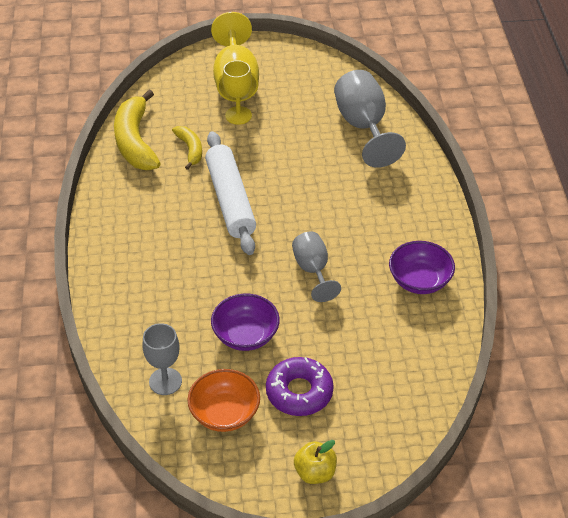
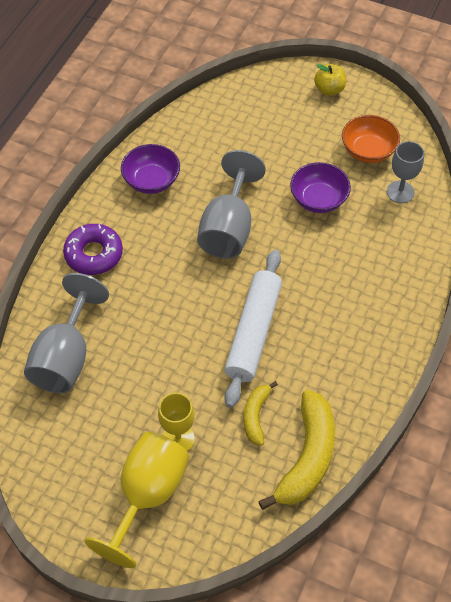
camera: 150 degrees left, 10 degrees up
purple donut [266,357,334,416] -> purple donut moved to [63,224,123,275]
grey goblet [292,231,341,302] -> grey goblet [197,150,266,259], size x1.61

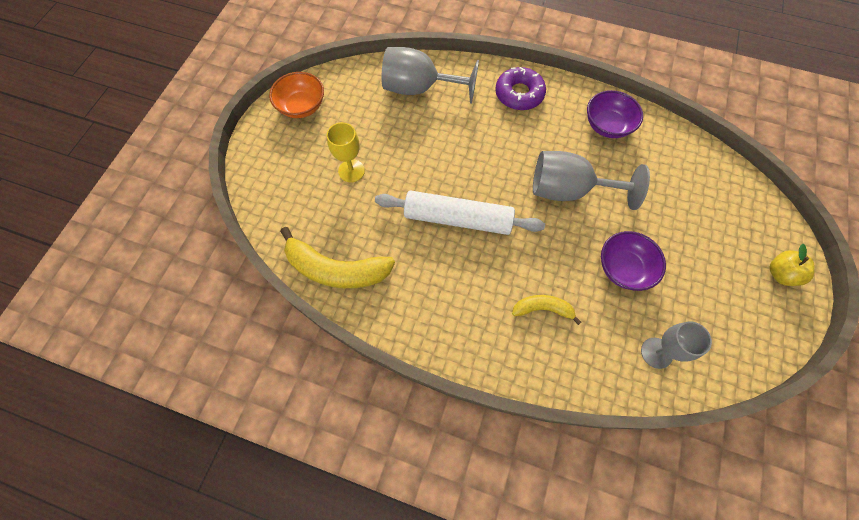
camera: 85 degrees right, 10 degrees up
yellow goblet [85,432,189,568] -> none
yellow banana [244,381,278,446] -> yellow banana moved to [512,295,581,325]
orange bowl [342,115,400,163] -> orange bowl moved to [269,72,324,118]

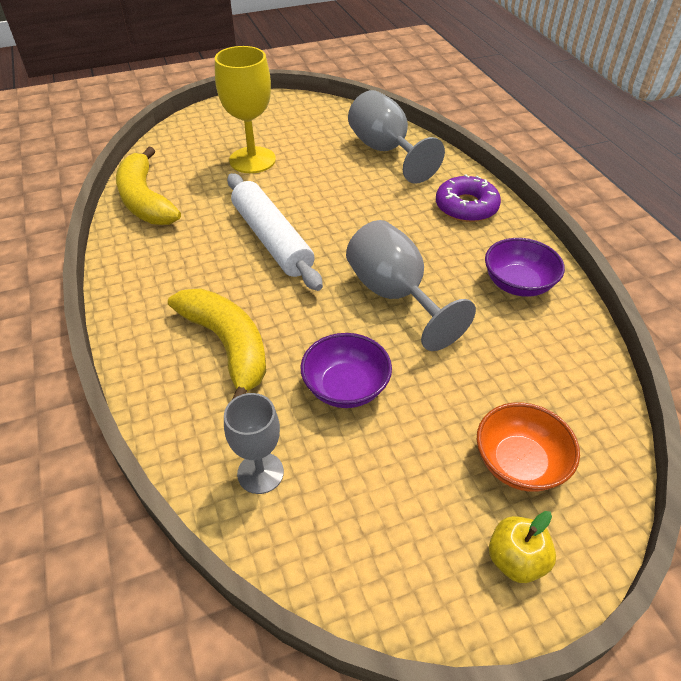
camera: 50 degrees right, 20 degrees down
orange bowl [269,72,324,118] -> orange bowl moved to [477,402,580,492]
yellow goblet [327,122,365,182] -> yellow goblet [215,46,276,173], size x1.61
yellow banana [512,295,581,325] -> yellow banana [168,288,266,400], size x1.85

